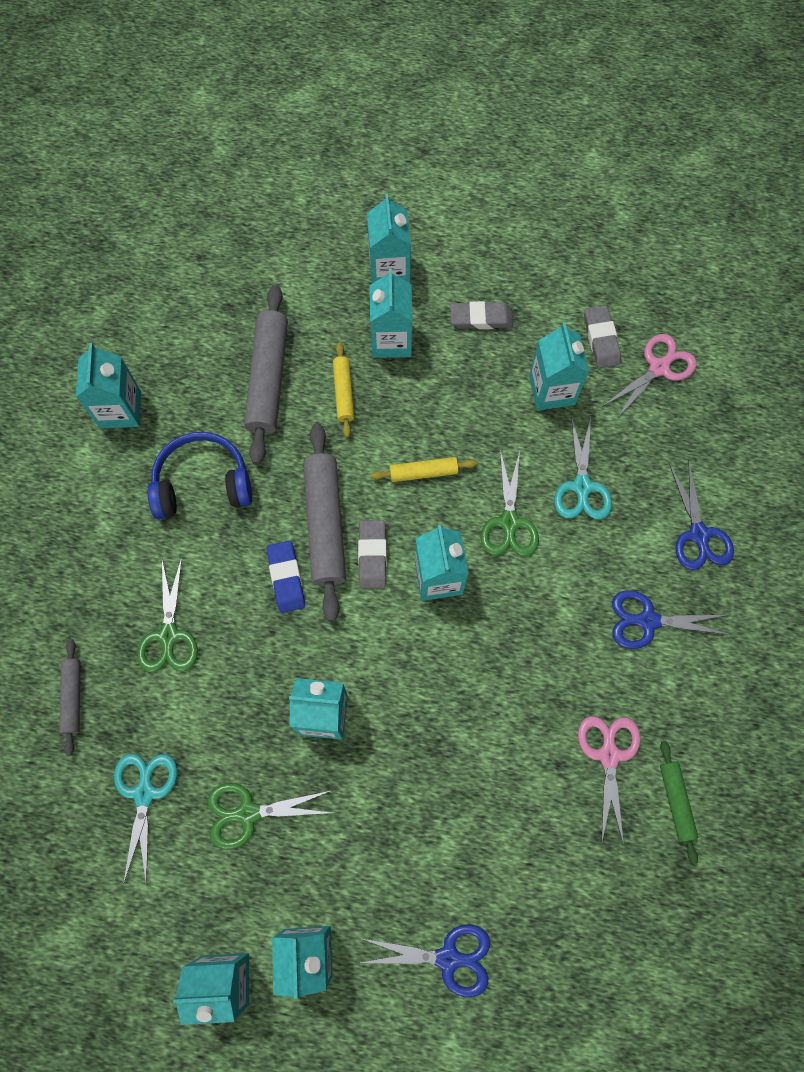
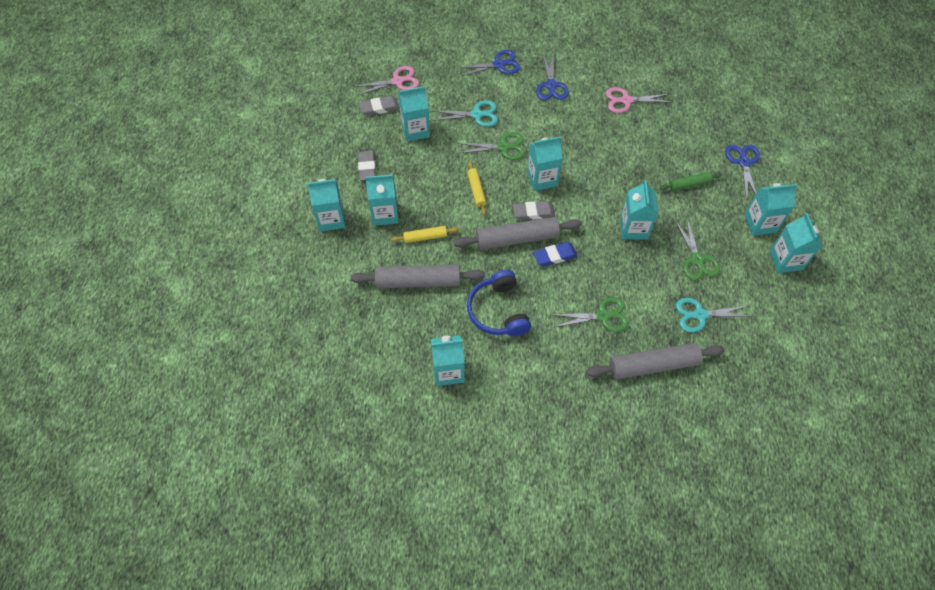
camera: 95 degrees left, 10 degrees down
grey rolling pin [59,639,80,756] -> grey rolling pin [586,343,724,379], size x1.89
pink scissors [603,334,697,418] -> pink scissors turned 120 degrees clockwise [354,66,419,95]
green rolling pin [660,741,698,864] -> green rolling pin moved to [660,172,722,191]

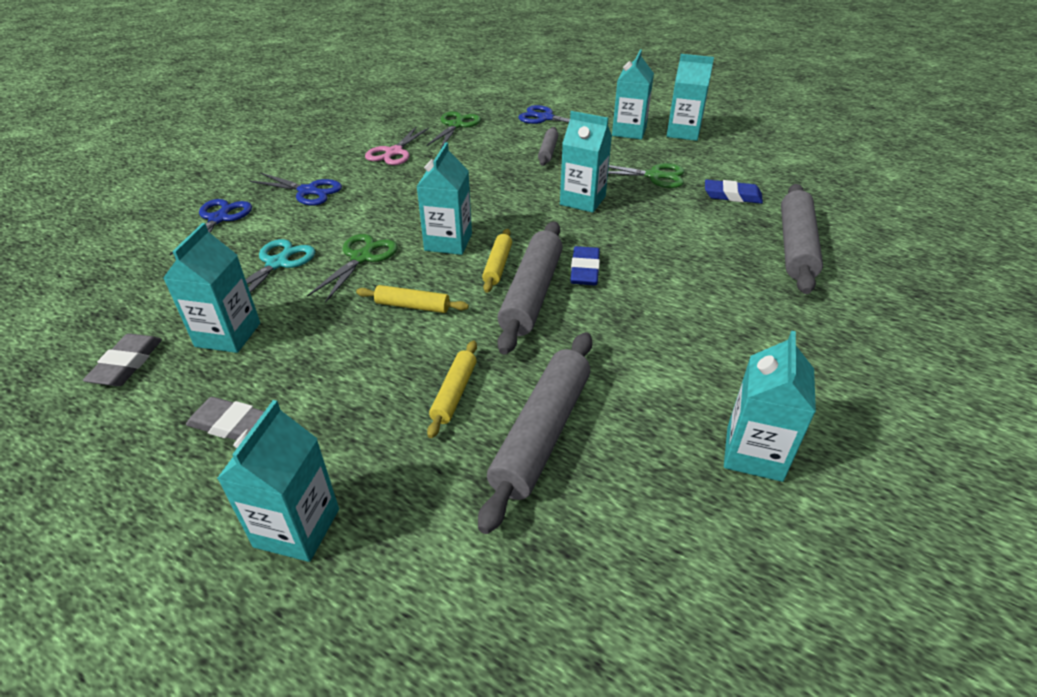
camera: 65 degrees left, 20 degrees down
pink scissors [354,66,419,95] -> none
turquoise carton [365,174,399,226] -> none
blue headphones [467,270,531,336] -> none
grey eraser [513,201,555,220] -> yellow rolling pin [482,229,512,293]
green scissors [554,297,629,332] -> green scissors moved to [426,111,481,148]
green rolling pin [660,172,722,191] -> grey rolling pin [538,127,558,166]
turquoise scissors [675,298,754,332] -> blue eraser [705,179,763,204]

